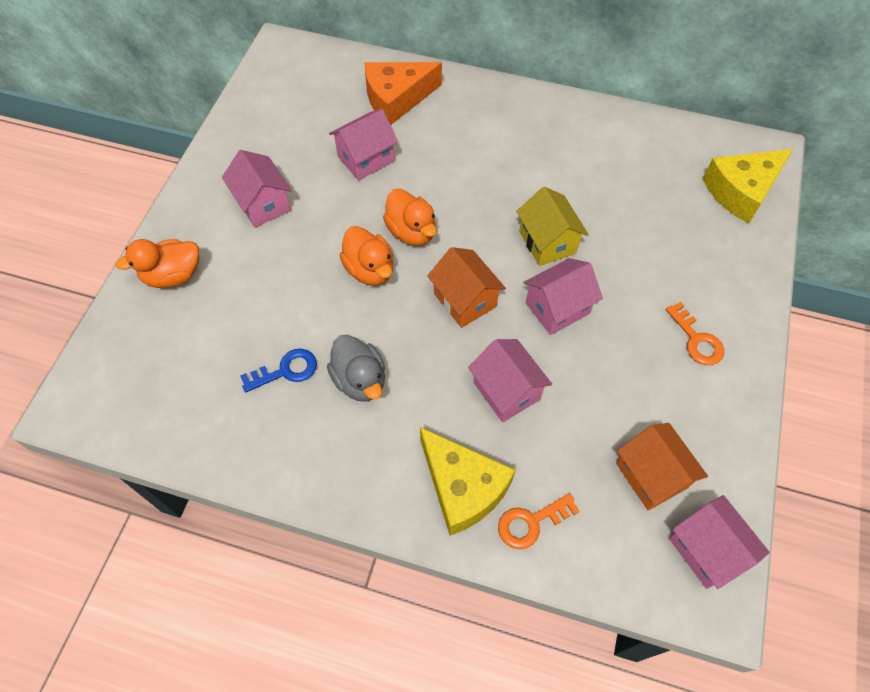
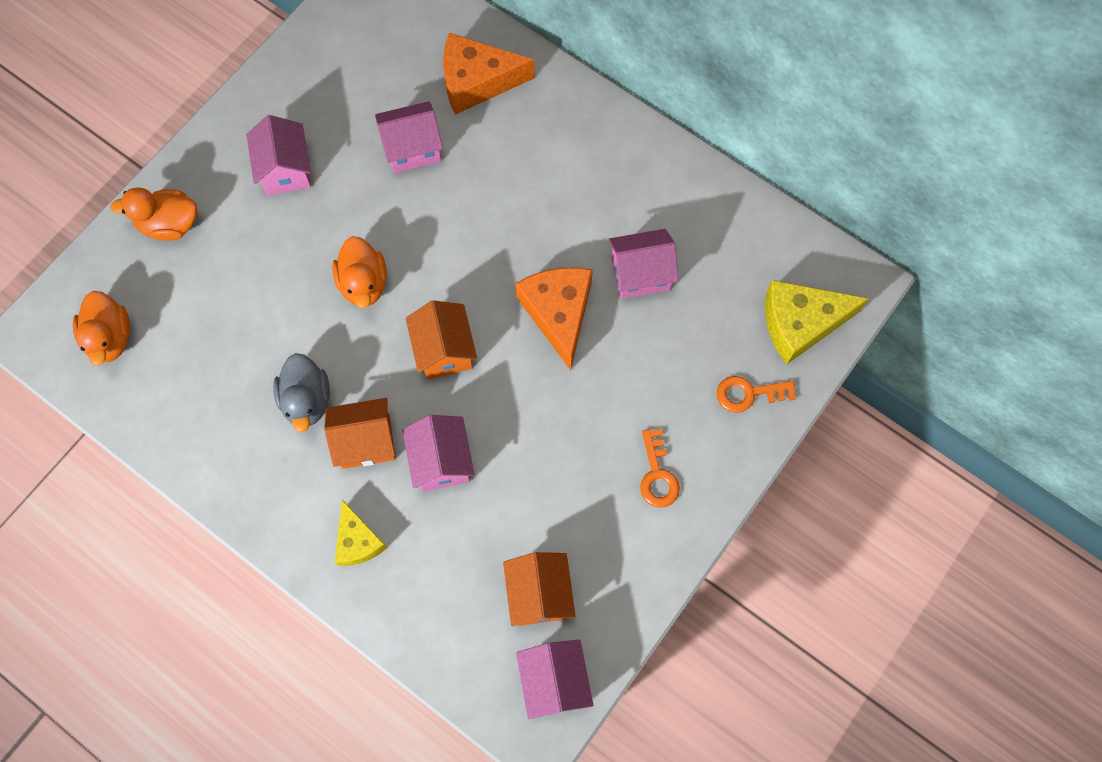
camera: 20 degrees right, 10 degrees up
blue key [240,349,317,393] -> none
orange duck [383,189,437,246] -> orange duck moved to [73,291,130,366]
yellow cheese [420,427,516,536] -> yellow cheese [335,500,387,566], size x0.62
orange key [498,493,580,549] -> orange key moved to [717,376,796,413]
yellow house [516,187,589,266] -> orange cheese [515,267,593,370]
pink house [523,258,603,335] -> pink house moved to [609,229,679,299]
none -> orange house [324,398,396,469]

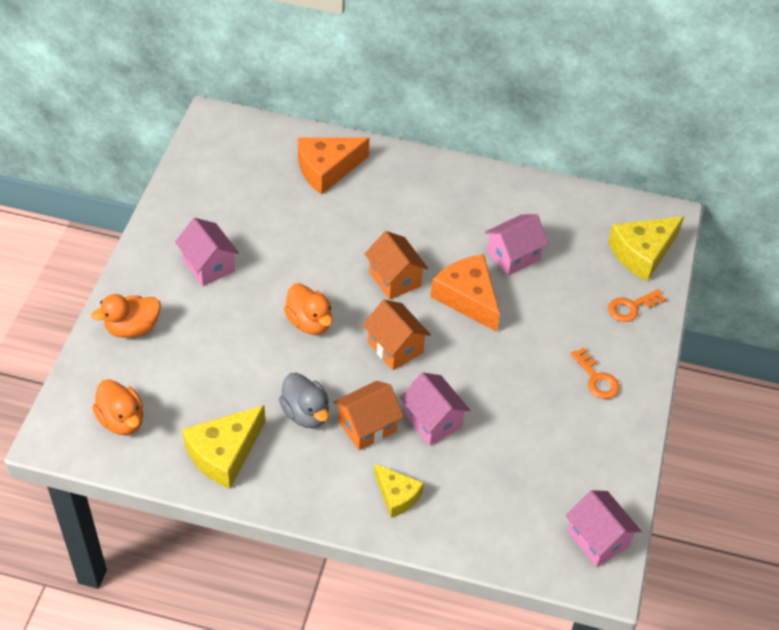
camera: 25 degrees left, 20 degrees down
pink house [375,101,443,173] -> none
orange house [503,552,576,626] -> orange house moved to [365,231,428,300]
none -> yellow cheese [182,405,265,489]

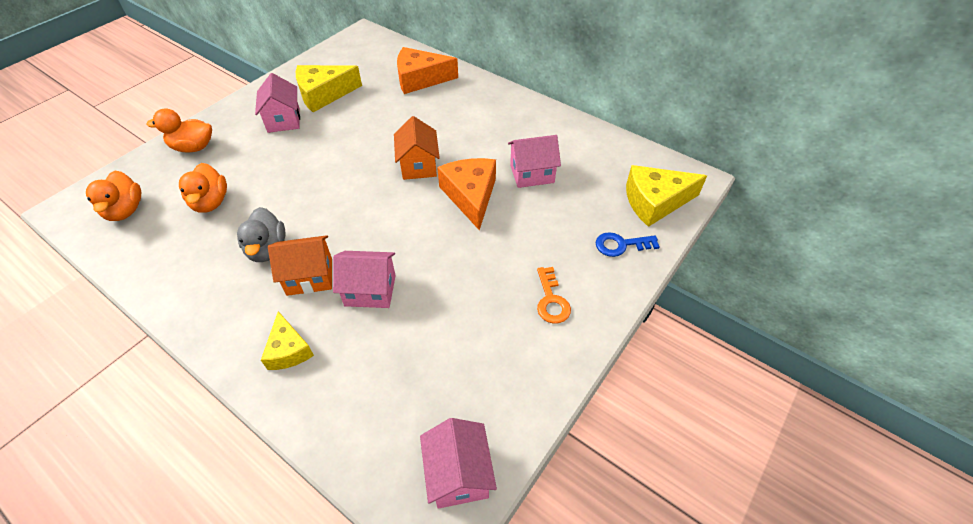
camera: 25 degrees right, 0 degrees up
yellow cheese [182,405,265,489] -> yellow cheese moved to [296,65,362,112]
orange duck [284,283,333,335] -> orange duck moved to [179,163,227,213]
orange house [363,300,431,370] -> none
pink house [400,373,470,446] -> pink house turned 75 degrees counterclockwise [333,251,396,308]
orange key [608,289,666,322] -> blue key [596,232,660,257]

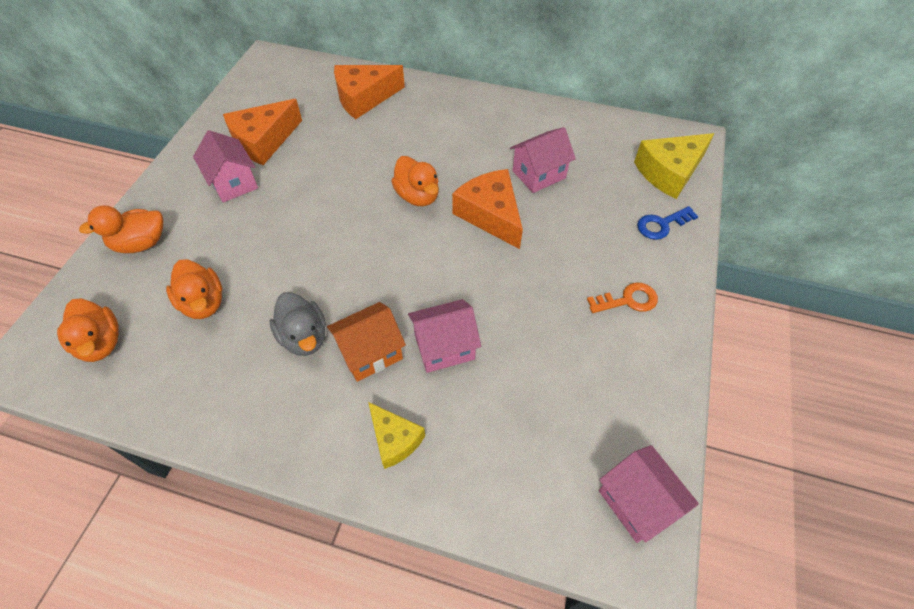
camera: 20 degrees left, 5 degrees up
yellow cheese [296,65,362,112] -> orange cheese [223,99,302,165]
orange house [394,116,440,180] -> orange duck [391,156,439,206]
orange key [537,267,571,324] -> orange key turned 75 degrees counterclockwise [587,282,658,313]

